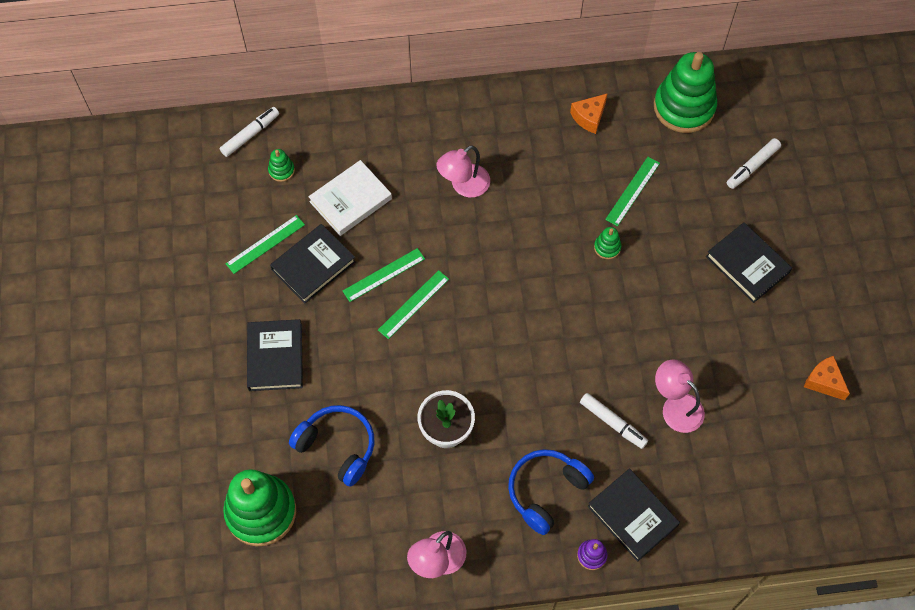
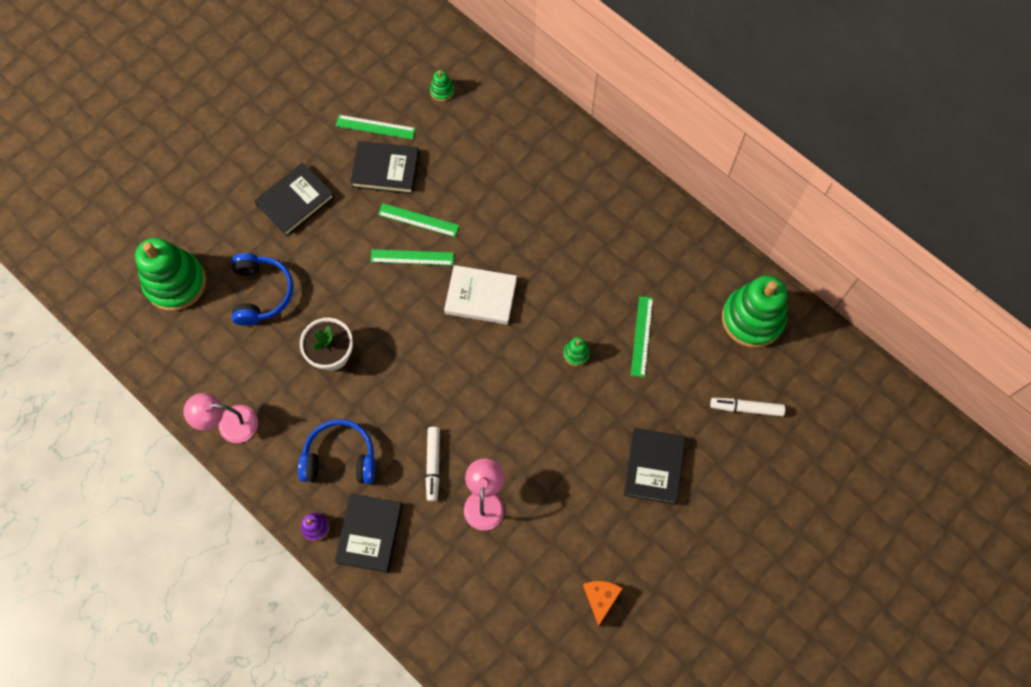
camera: 50 degrees right, 5 degrees up
white marker [220,107,279,157] -> none
white book [308,160,392,236] -> white book moved to [444,265,517,325]
pink lamp [436,146,490,198] -> none
orange cheese [570,93,608,134] -> none
green ruler [605,157,660,226] -> green ruler turned 75 degrees counterclockwise [631,296,653,377]

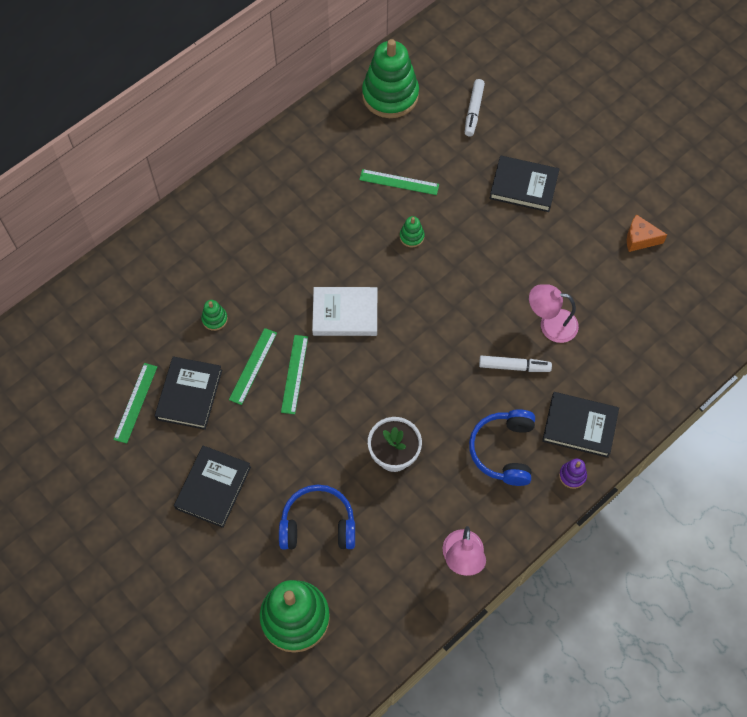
camera: 85 degrees left, 5 degrees down
black book [255,163,335,236] -> black book turned 60 degrees clockwise [174,445,251,528]
green stacking toy [430,70,454,101] -> green stacking toy moved to [201,300,228,331]
white book [444,265,517,325] -> white book turned 75 degrees clockwise [312,287,377,336]

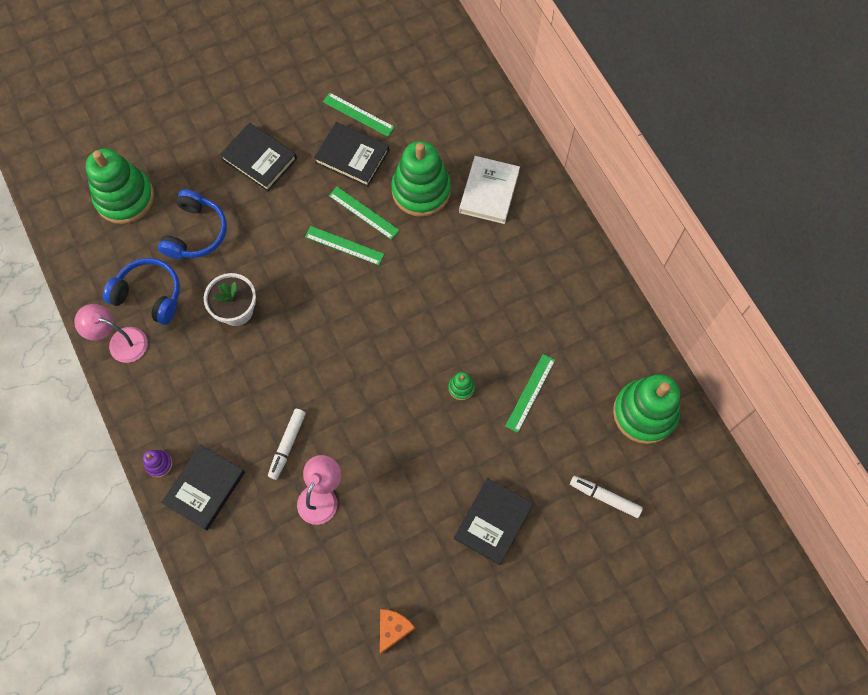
camera: 105 degrees right, 5 degrees up
green stacking toy [201,300,228,331] -> green stacking toy [391,141,451,217], size x2.41
white book [312,287,377,336] -> white book moved to [459,156,520,224]
blue headphones [469,409,535,486] -> blue headphones moved to [103,258,180,325]

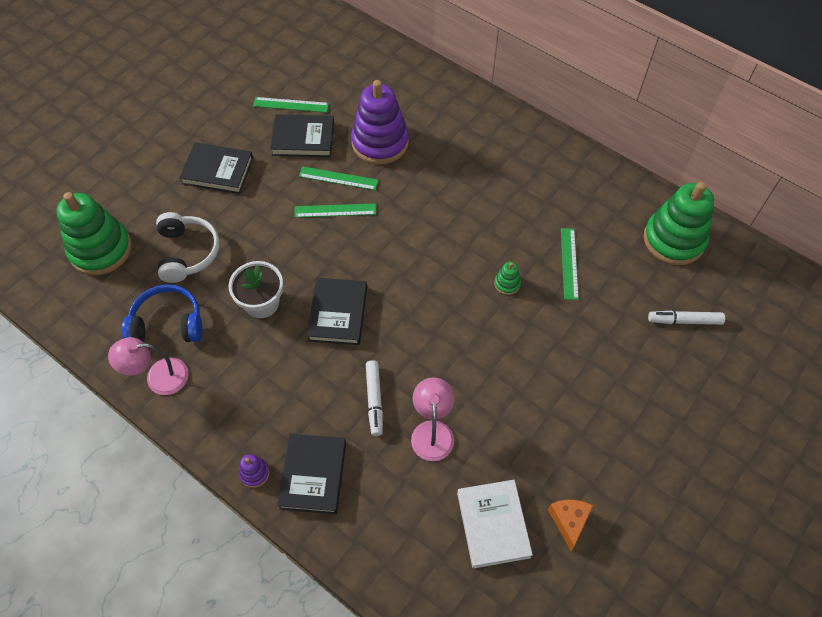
camera: 25 degrees left, 10 degrees down
blue headphones [158,189,227,259] -> white headphones [156,212,220,283]
green stacking toy [391,141,451,217] -> purple stacking toy [351,80,409,165]
black book [454,478,533,565] -> black book moved to [307,278,367,345]
white book [459,156,520,224] -> white book moved to [457,480,533,569]

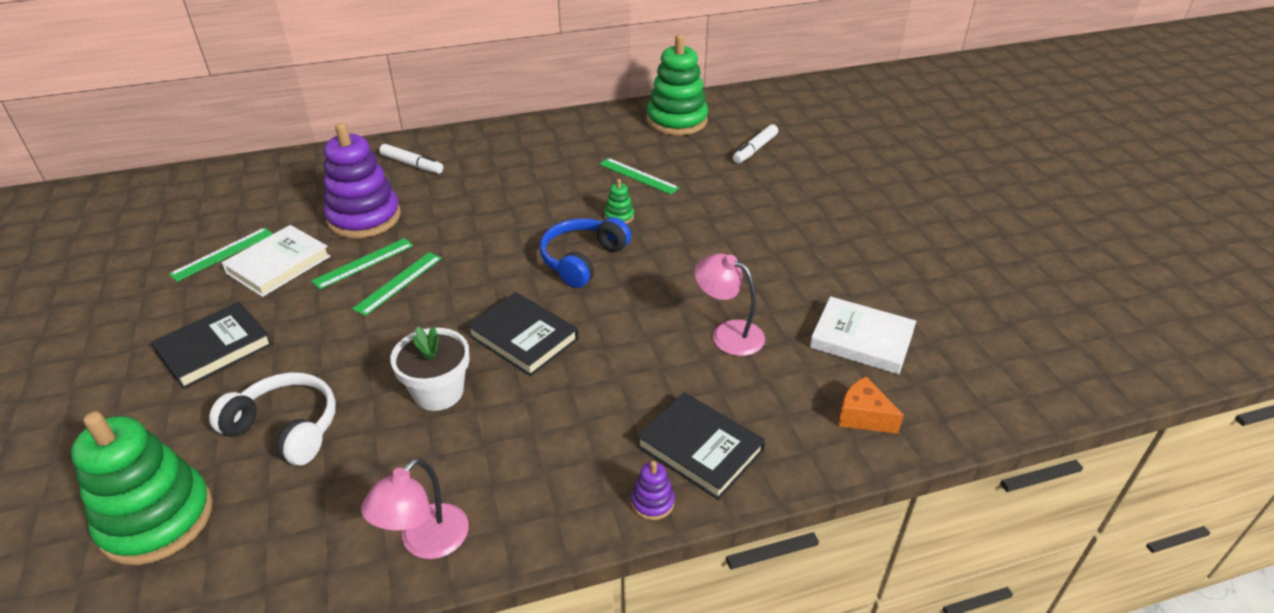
camera: 55 degrees left, 20 degrees down
blue headphones [122,284,203,342] -> blue headphones moved to [540,217,631,288]
black book [270,114,334,157] -> white book [222,225,331,297]
white marker [366,360,383,436] -> white marker moved to [379,144,443,174]
orange cheese [548,500,593,551] -> orange cheese moved to [838,376,904,434]

